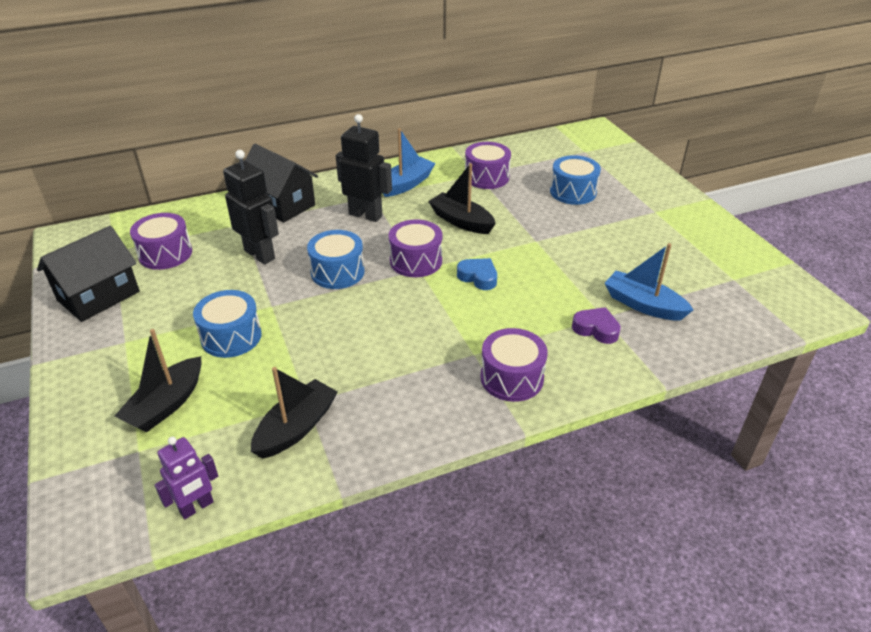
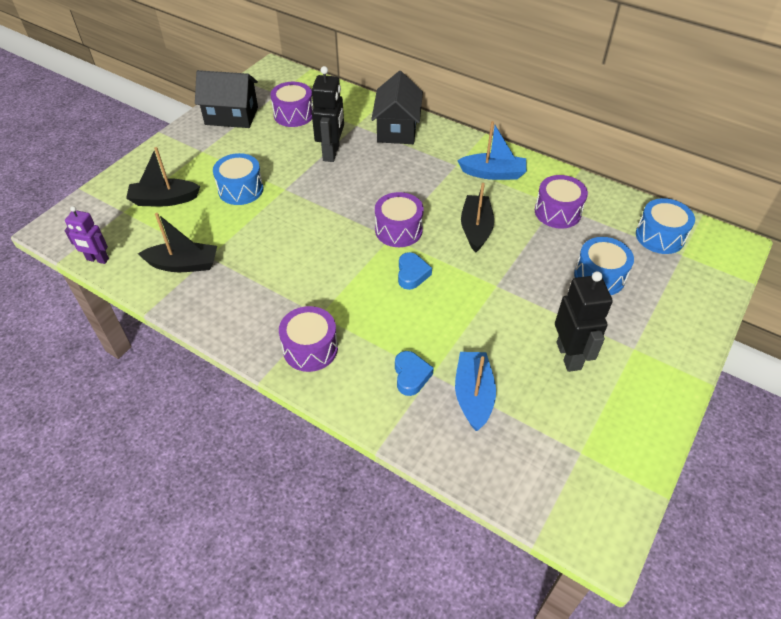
camera: 55 degrees right, 10 degrees up
blue drum [307,230,365,289] -> blue drum moved to [636,198,695,254]
black robot [336,114,392,222] -> black robot moved to [555,271,613,372]
purple heart [572,307,621,344] -> blue heart [395,351,434,396]

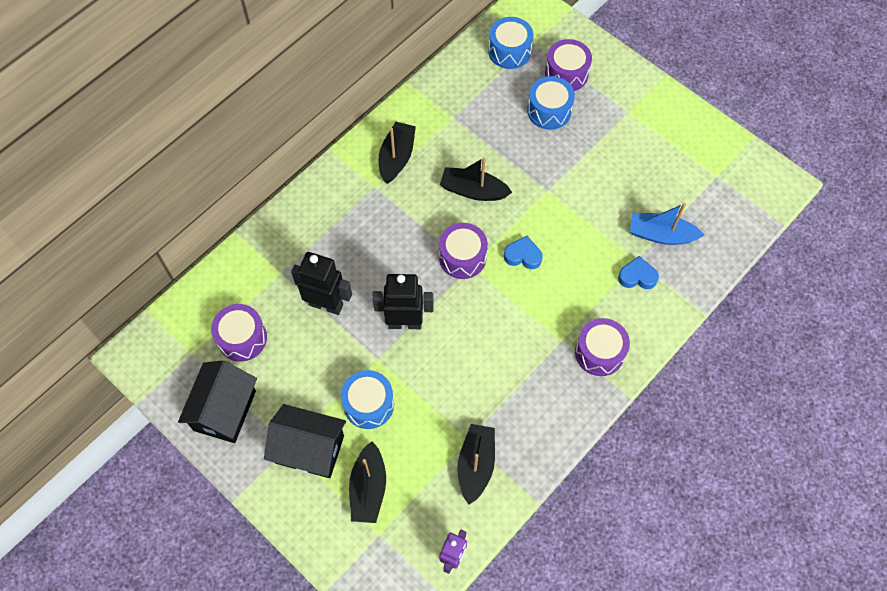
camera: 80 degrees left, 15 degrees up
black house [371,71,423,144] -> black house moved to [264,404,346,478]
blue boat [457,121,527,180] -> black boat [379,122,416,184]
purple drum [535,175,588,229] -> purple drum moved to [545,39,592,91]
black robot [555,271,613,372] -> black robot moved to [372,274,434,329]

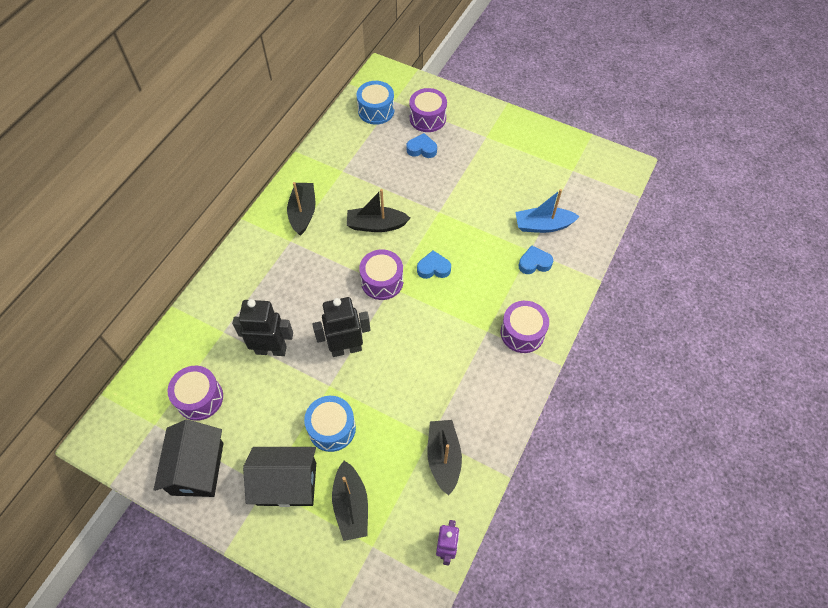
camera: 15 degrees left, 5 degrees down
blue drum [527,76,575,130] -> blue heart [406,133,437,158]

